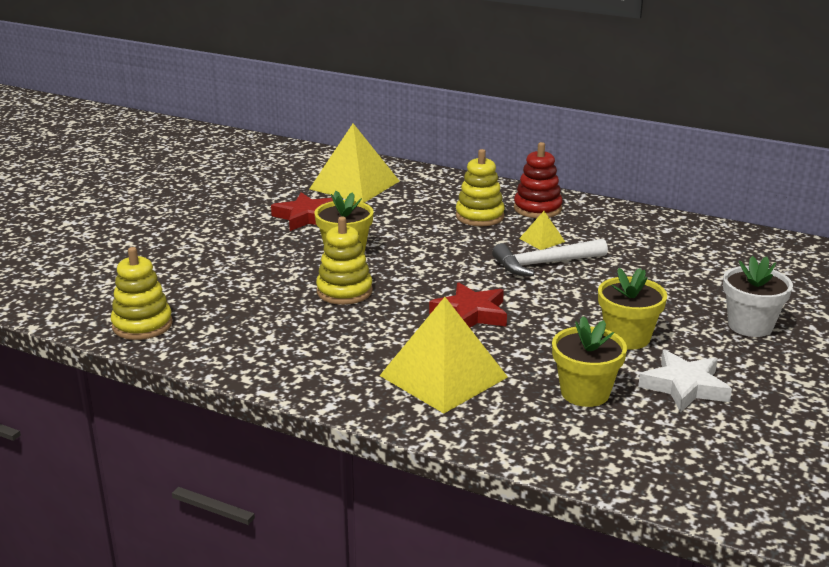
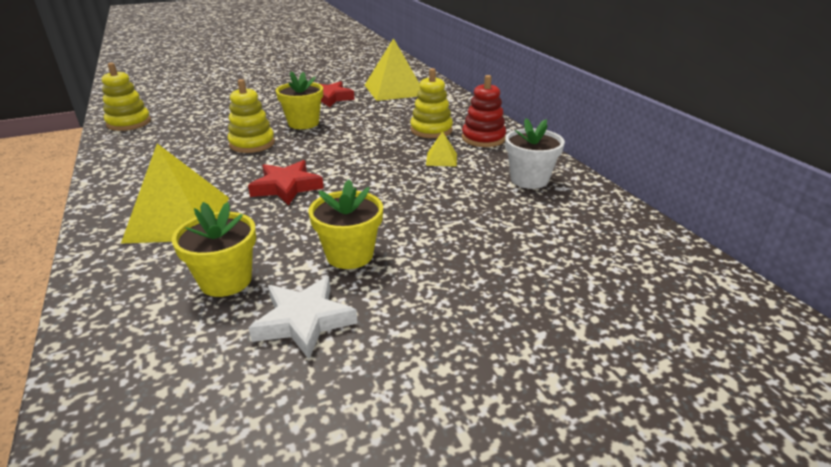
camera: 40 degrees right, 5 degrees up
white hammer [492,239,608,276] -> none
white flower pot [723,256,793,337] -> white flower pot moved to [505,118,565,189]

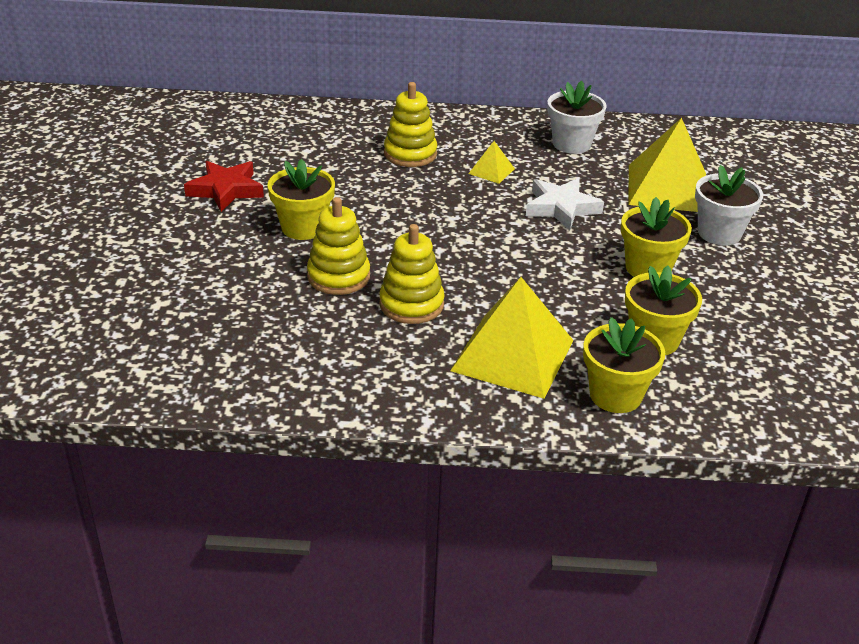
camera: 65 degrees left, 5 degrees up
yellow stacking toy [102,63,151,131] -> yellow stacking toy moved to [379,224,445,324]
red star [248,160,324,205] -> none
white star [249,276,357,359] -> white star moved to [526,178,604,230]
yellow pyramid [365,38,420,101] -> yellow pyramid moved to [628,118,706,212]
red stacking toy [462,75,506,147] -> none
none -> yellow flower pot [583,317,665,413]
none -> white flower pot [695,165,763,245]

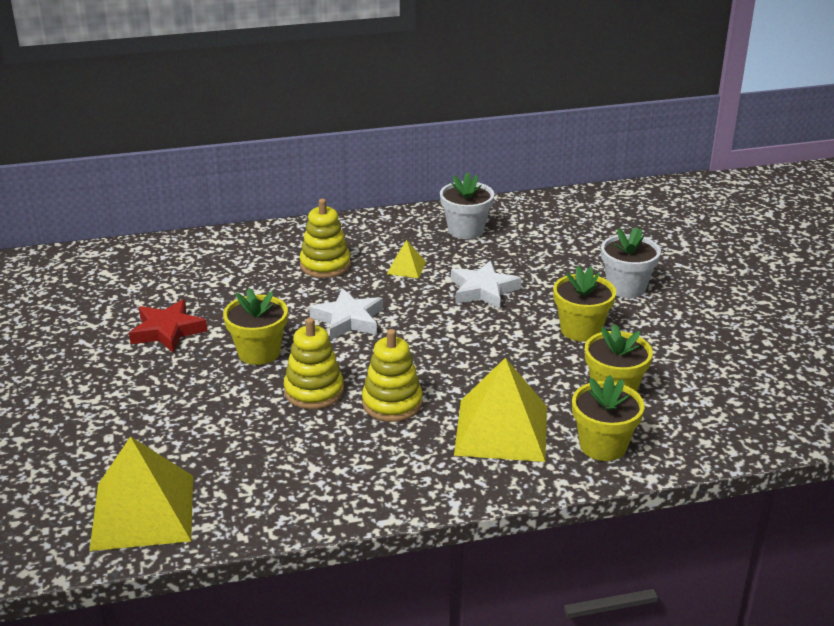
camera: 15 degrees left, 5 degrees down
yellow pyramid [628,118,706,212] -> yellow pyramid moved to [89,436,193,551]
none -> white star [309,288,383,340]

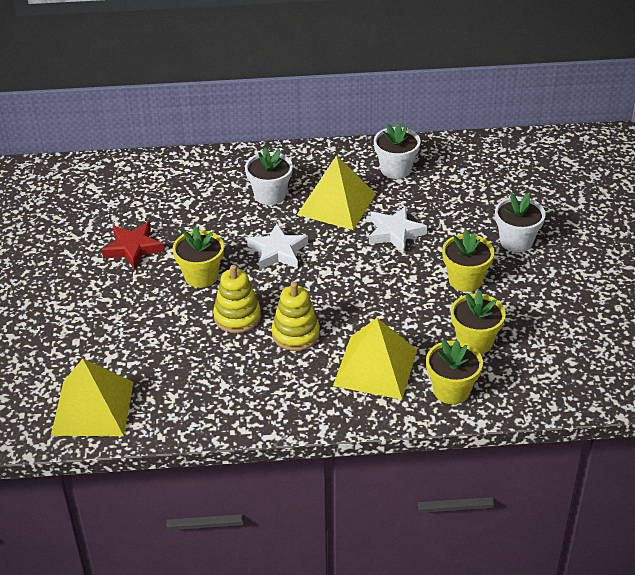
camera: 10 degrees right, 10 degrees up
yellow stacking toy [300,199,351,278] -> white flower pot [245,147,293,205]
yellow pyramid [387,240,426,278] -> yellow pyramid [297,155,376,230], size x2.23

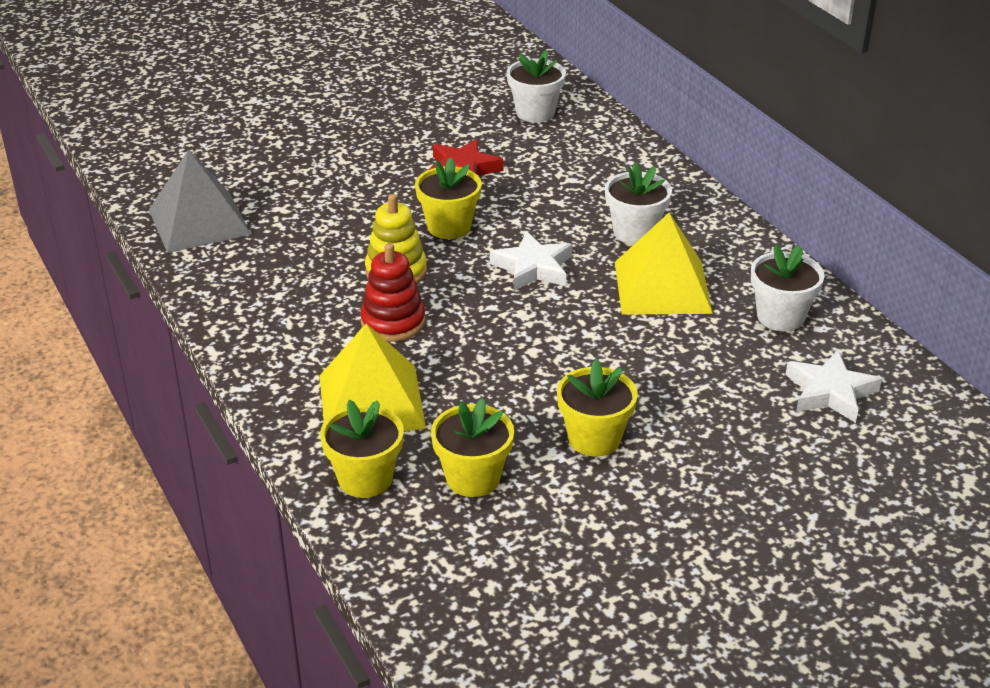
camera: 65 degrees right, 5 degrees down
yellow pyramid [51,359,134,436] -> grey pyramid [149,149,251,253]
yellow stacking toy [272,282,320,351] -> red stacking toy [360,243,426,342]
white star [369,206,427,253] -> white star moved to [785,350,882,423]
white flower pot [495,193,545,253] -> white flower pot moved to [507,50,566,123]

